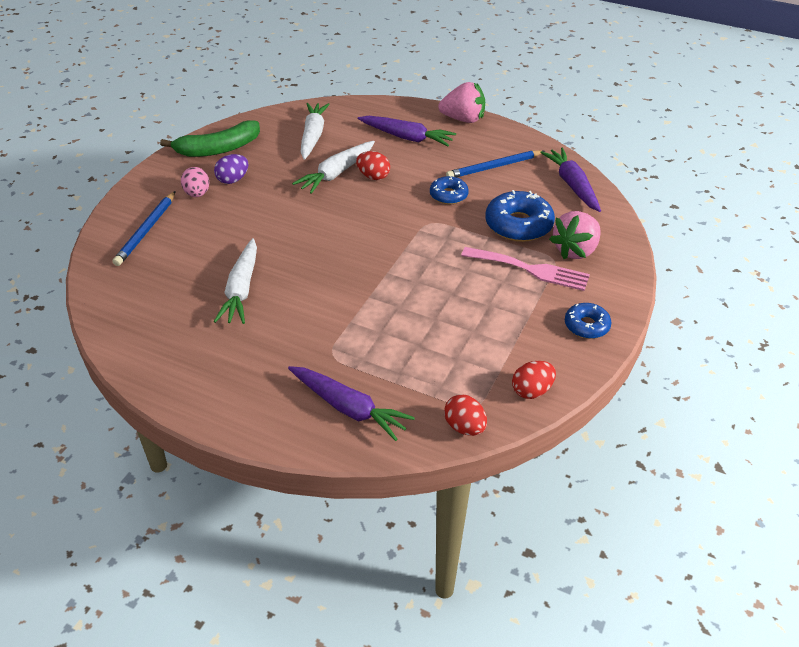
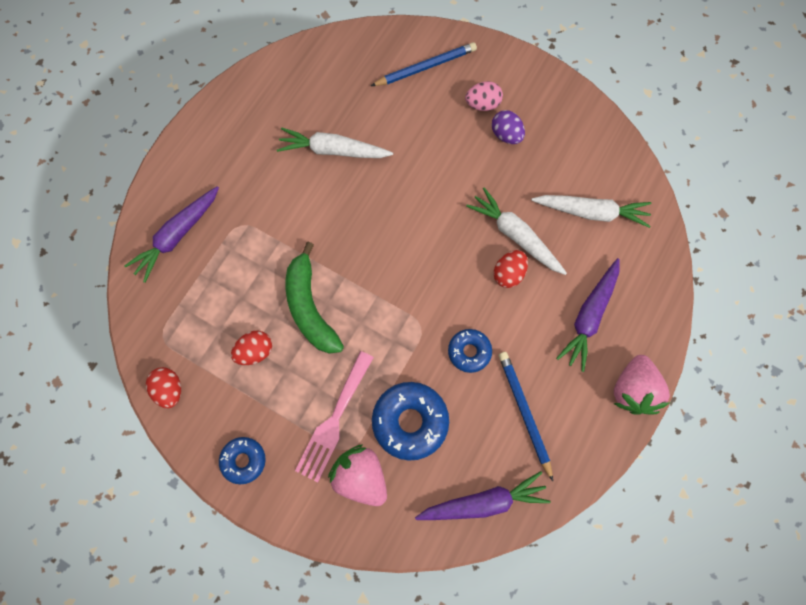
camera: 95 degrees right, 30 degrees up
blue pencil [112,191,176,266] -> blue pencil turned 135 degrees clockwise [371,42,477,86]
green banana [160,120,260,157] -> green banana moved to [286,242,344,354]
red egg [444,394,487,436] -> red egg moved to [231,331,272,365]

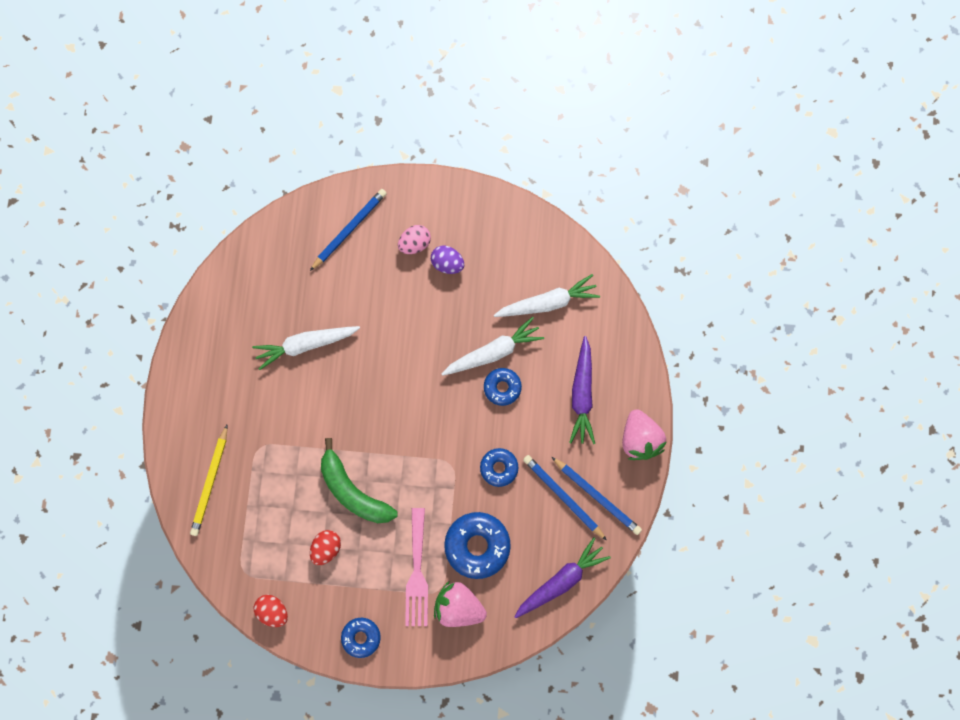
camera: 25 degrees left, 5 degrees up
purple carrot [124,186,219,283] -> yellow pencil [190,425,228,536]
white carrot [466,187,567,275] -> white carrot turned 135 degrees clockwise [442,317,544,376]
red egg [493,250,528,288] -> blue donut [484,368,522,406]
none -> blue pencil [552,457,642,535]

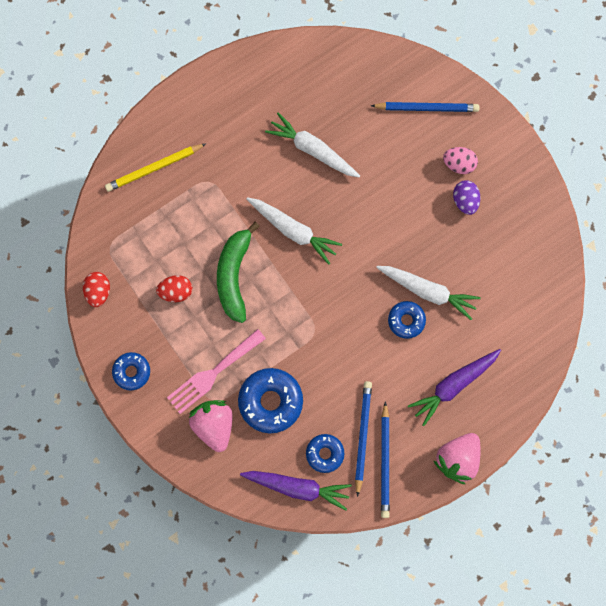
camera: 50 degrees right, 0 degrees up
blue donut [480,448,518,487] -> blue donut moved to [306,434,345,473]
white carrot [494,274,600,317] -> white carrot moved to [246,197,342,265]

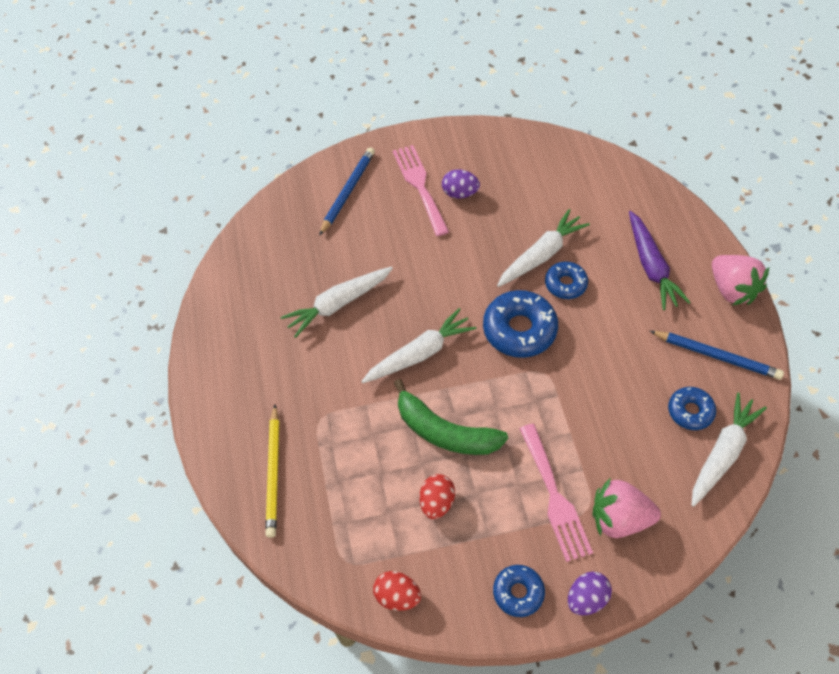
camera: 65 degrees left, 20 degrees down
blue donut [238,368,303,433] -> blue donut moved to [483,290,558,358]
purple carrot [240,471,352,510] -> white carrot [691,392,767,507]
blue pencil [355,381,372,497] -> none
pink egg [443,147,478,174] -> pink fork [393,145,449,236]
none -> purple egg [568,571,612,616]

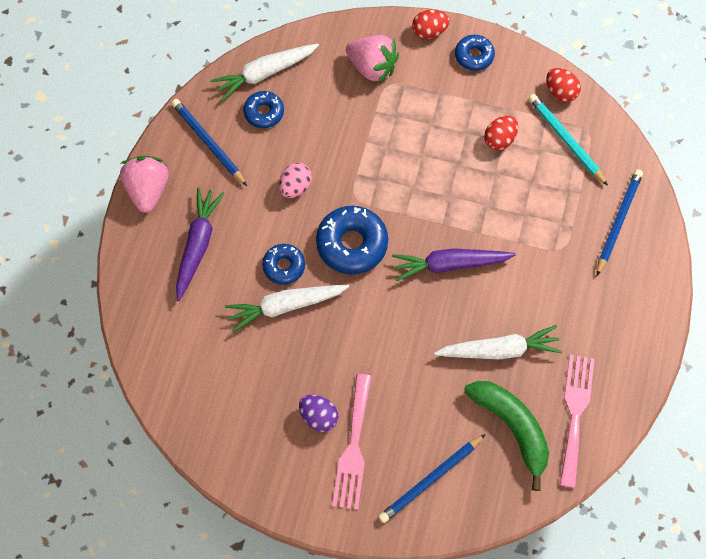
camera: 155 degrees left, 10 degrees up
yellow pencil [265,405,279,538] -> blue pencil [597,169,643,276]
white carrot [361,308,476,383] -> purple carrot [392,248,516,281]
green banana [394,379,508,455] -> green banana moved to [464,381,549,491]
pink fork [519,424,593,562] -> pink fork moved to [560,355,595,488]
purple egg [568,571,612,616] -> red egg [412,9,450,39]
none -> pink egg [279,163,312,198]
none -> turquoise pencil [529,94,608,186]

